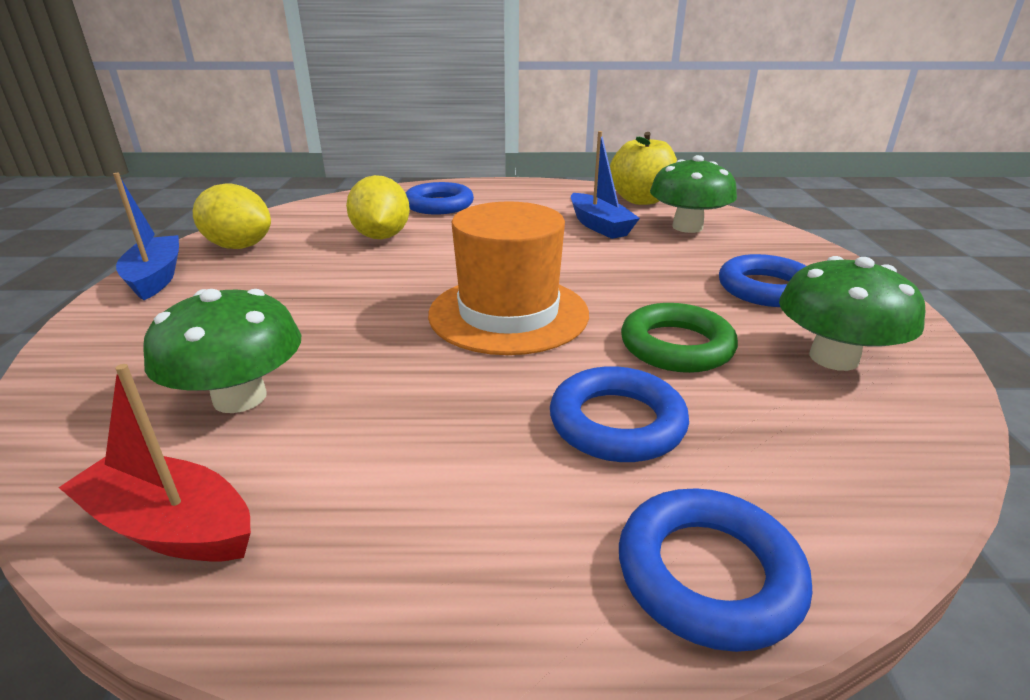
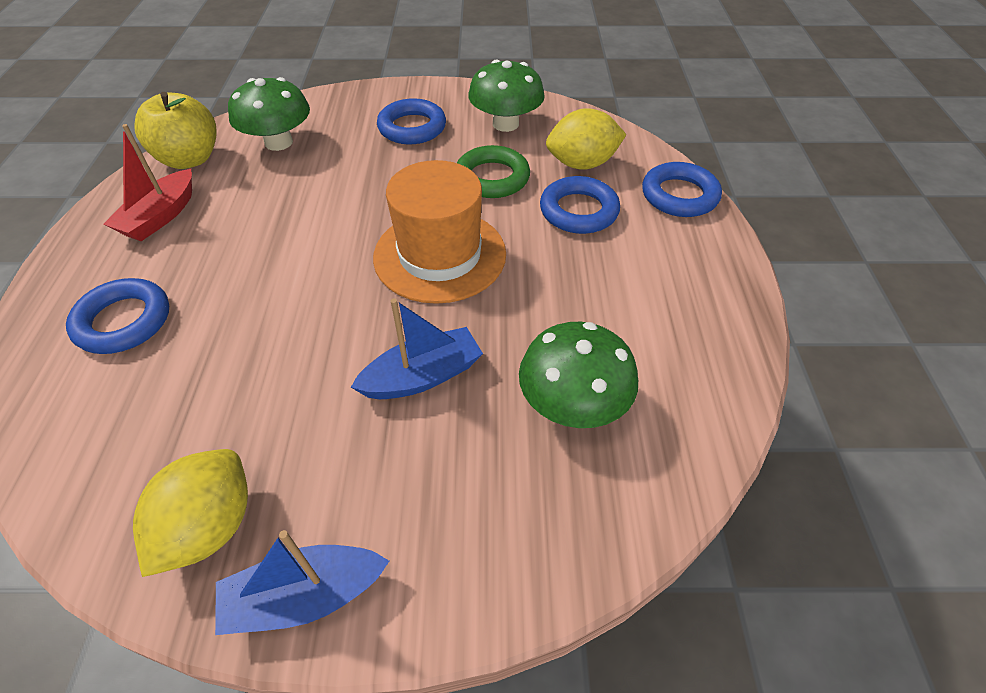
camera: 90 degrees left, 20 degrees up
red boat [58,364,251,562] -> red boat moved to [103,124,192,241]
yellow lemon [346,175,410,239] -> yellow lemon moved to [546,108,627,170]
blue boat [571,131,640,239] -> blue boat moved to [351,298,483,399]

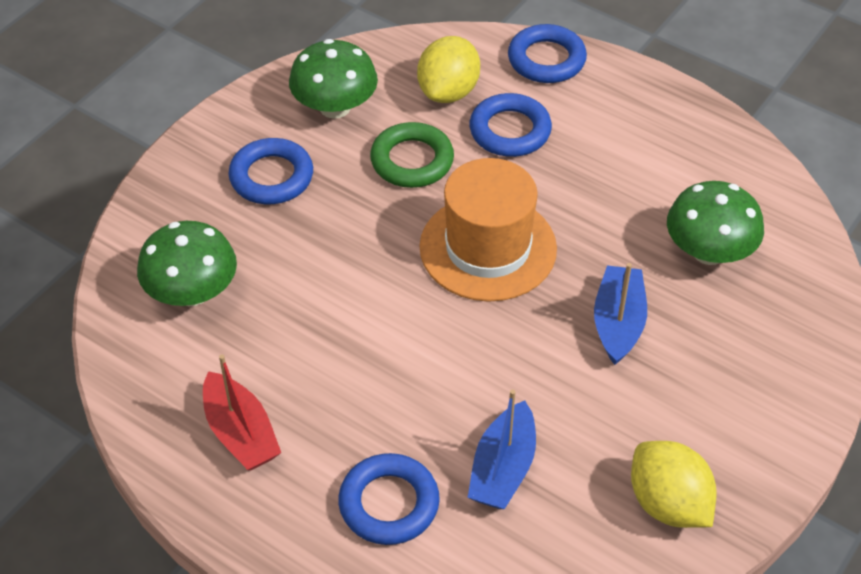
camera: 55 degrees left, 0 degrees up
yellow apple [134,92,217,169] -> none
blue boat [215,530,389,635] -> blue boat moved to [468,389,536,509]

